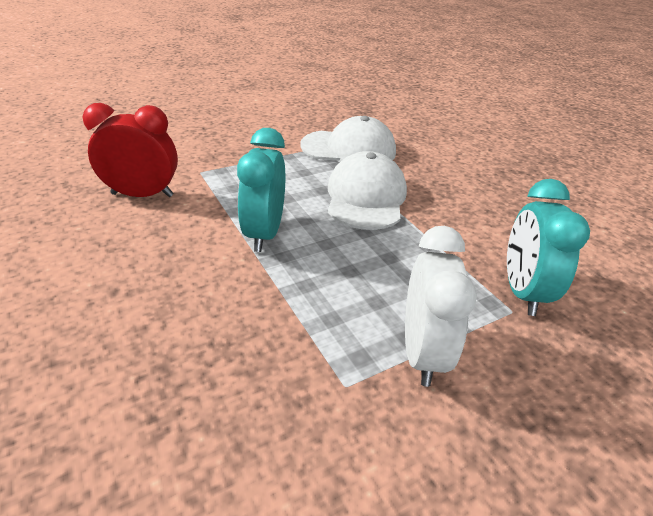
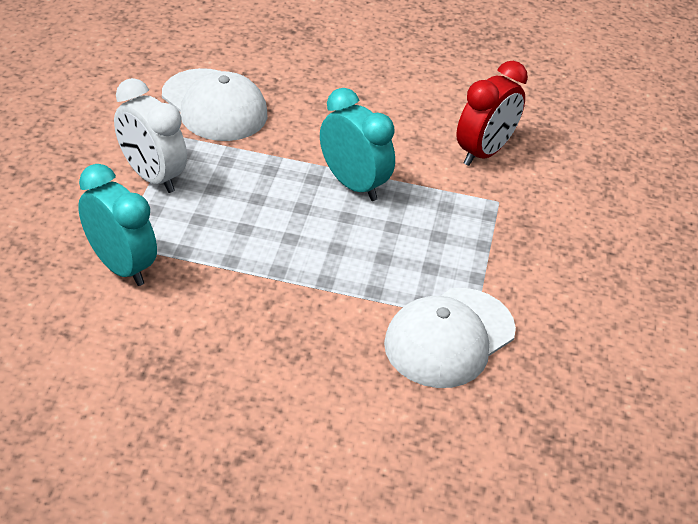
camera: 130 degrees right, 5 degrees up
white cap [328,151,407,230] -> white cap moved to [162,68,267,141]

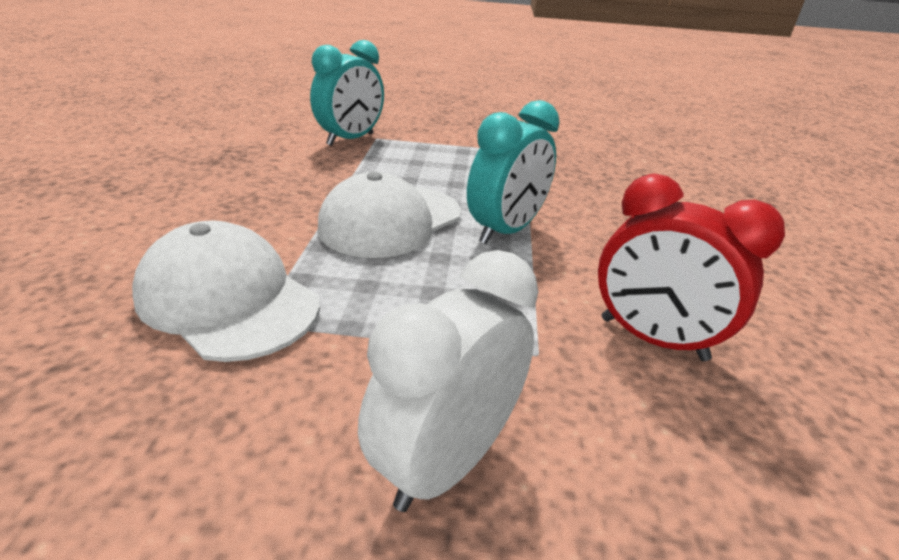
camera: 85 degrees right, 10 degrees down
white clock [114,78,187,193] -> white clock moved to [358,250,538,512]
white cap [162,68,267,141] -> white cap moved to [317,172,461,258]

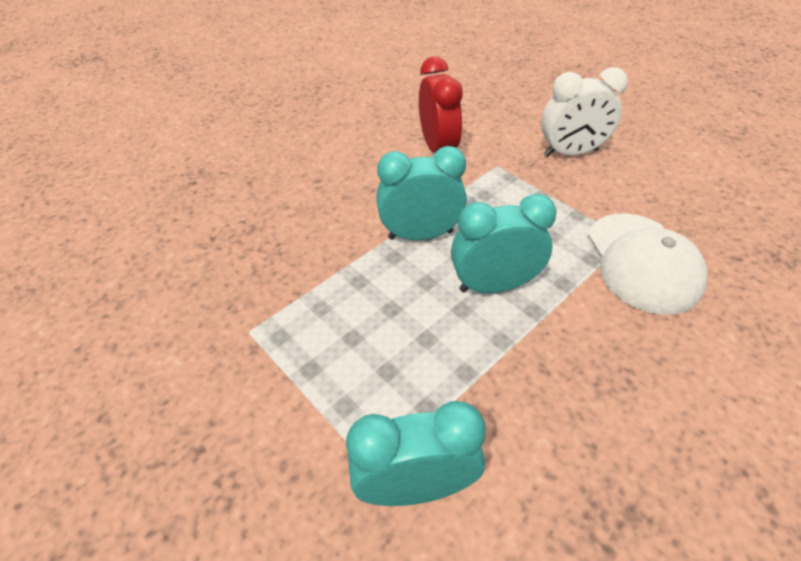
camera: 135 degrees left, 15 degrees up
white cap [317,172,461,258] -> turquoise clock [451,194,557,293]

